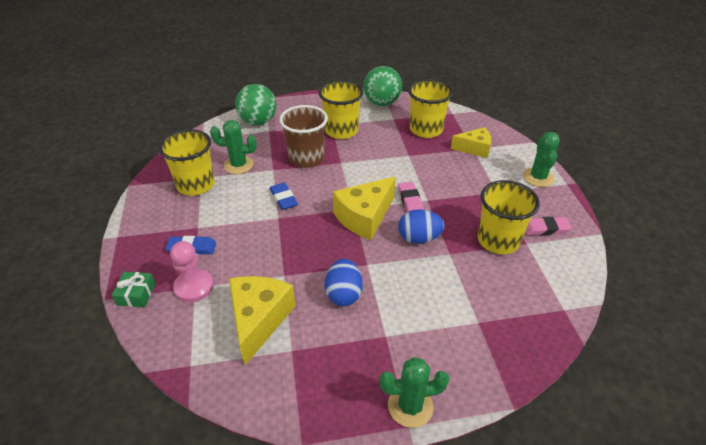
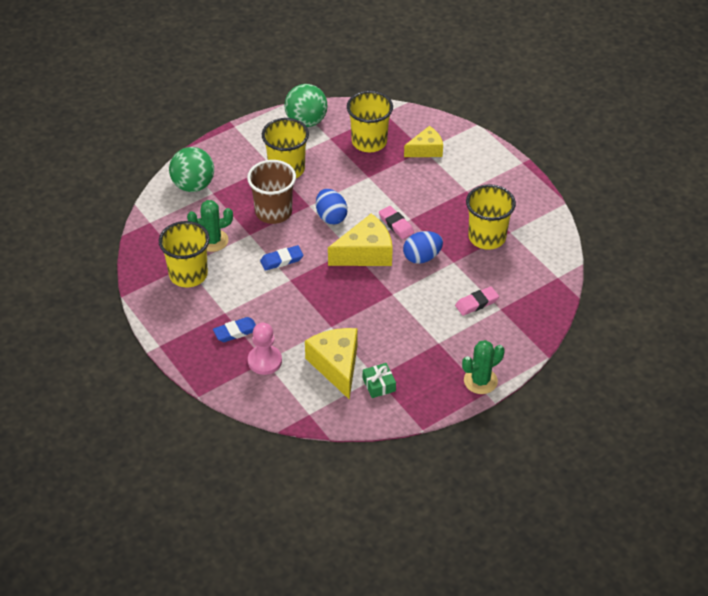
camera: 25 degrees left, 5 degrees up
green gift [112,272,156,307] -> green gift moved to [363,363,396,398]
blue eraser [269,182,298,210] -> blue eraser turned 60 degrees counterclockwise [260,245,303,271]
blue egg [325,259,363,306] -> blue egg moved to [316,189,348,224]
yellow cheese [333,177,396,240] -> yellow cheese turned 135 degrees counterclockwise [328,214,393,266]
green cactus [523,132,560,187] -> none
pink eraser [525,217,572,235] -> pink eraser moved to [455,286,499,316]

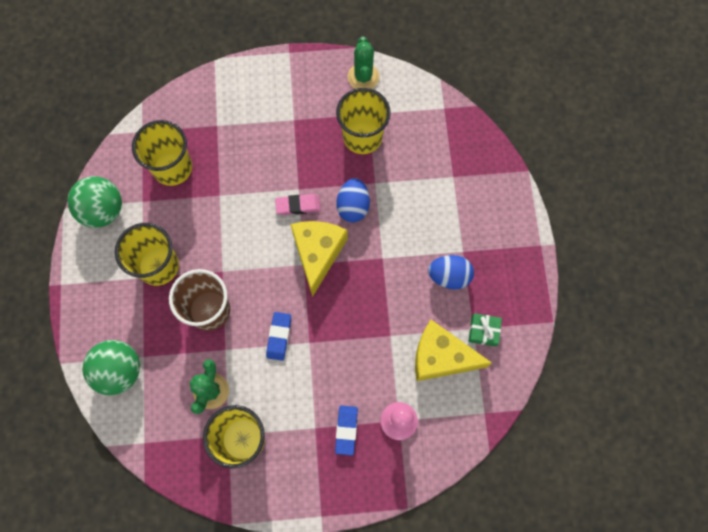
camera: 60 degrees left, 25 degrees up
blue egg [316,189,348,224] -> blue egg moved to [428,255,474,290]
yellow cheese [404,126,443,157] -> none
pink eraser [455,286,499,316] -> none
green cactus [462,340,505,394] -> green cactus moved to [348,36,379,89]

